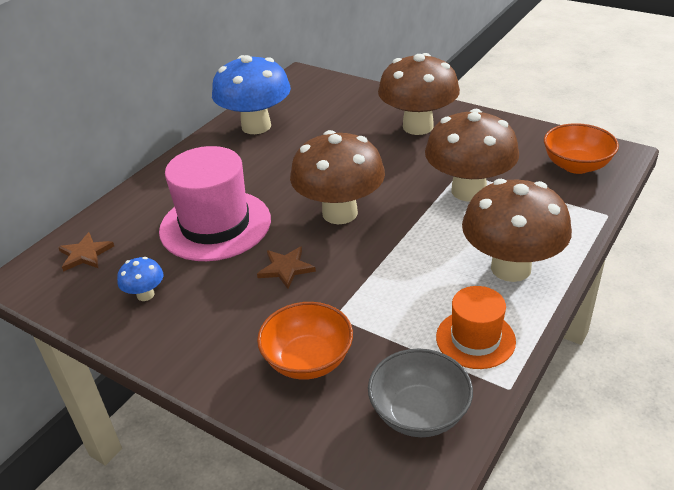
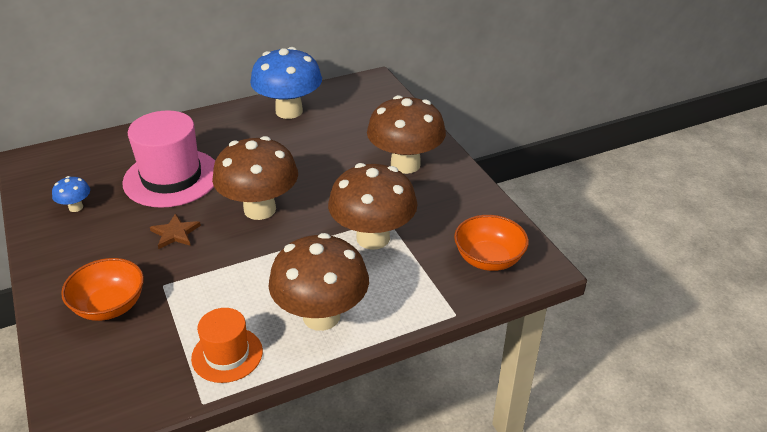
camera: 30 degrees right, 0 degrees up
brown star [58,232,114,272] -> none
grey bowl [368,349,473,437] -> none

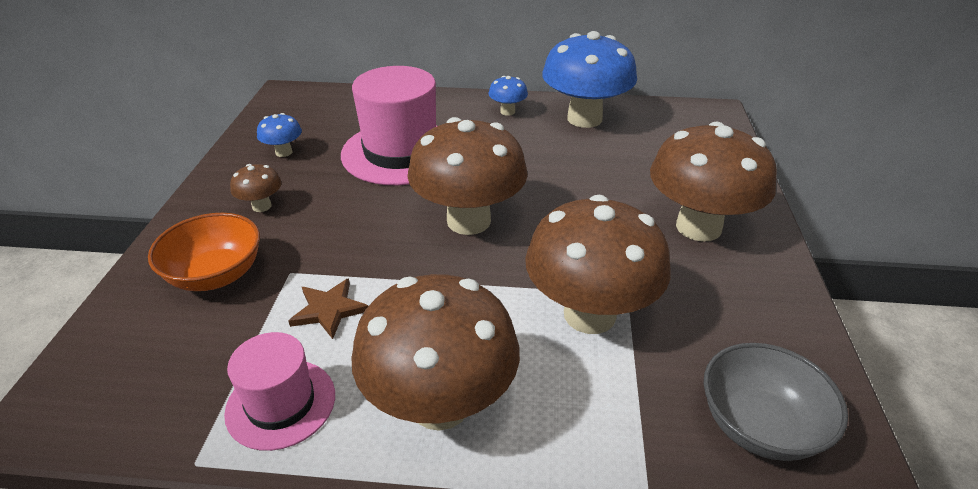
camera: 30 degrees right, 0 degrees up
brown star [150,213,201,249] -> brown star moved to [289,278,369,339]
orange hat [191,308,263,383] -> pink hat [224,332,335,451]
orange bowl [454,215,529,271] -> grey bowl [704,343,848,461]
none -> brown mushroom [230,164,282,212]
none -> blue mushroom [489,76,528,116]

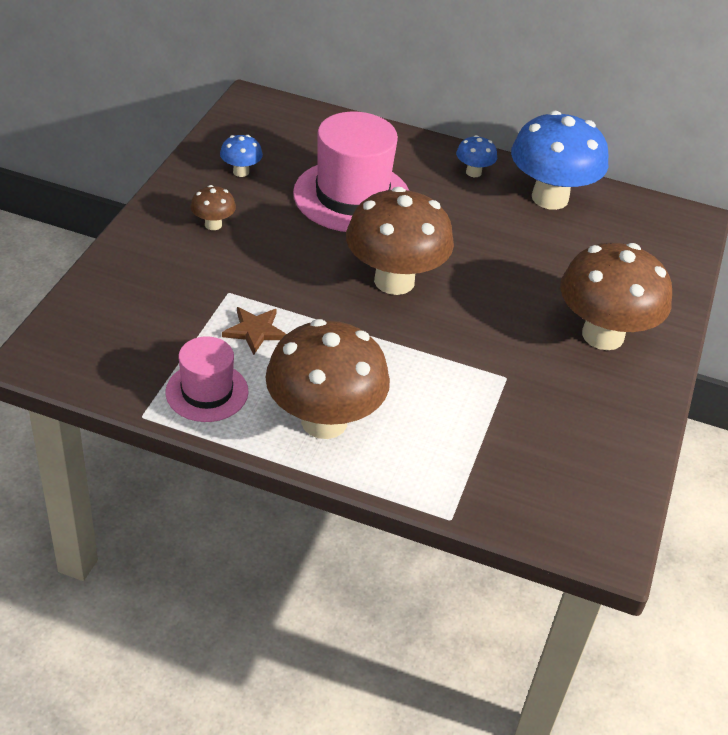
camera: 10 degrees right, 5 degrees up
orange bowl [148,213,260,291] -> none
brown mushroom [525,195,671,334] -> none
grey bowl [704,343,848,461] -> none

